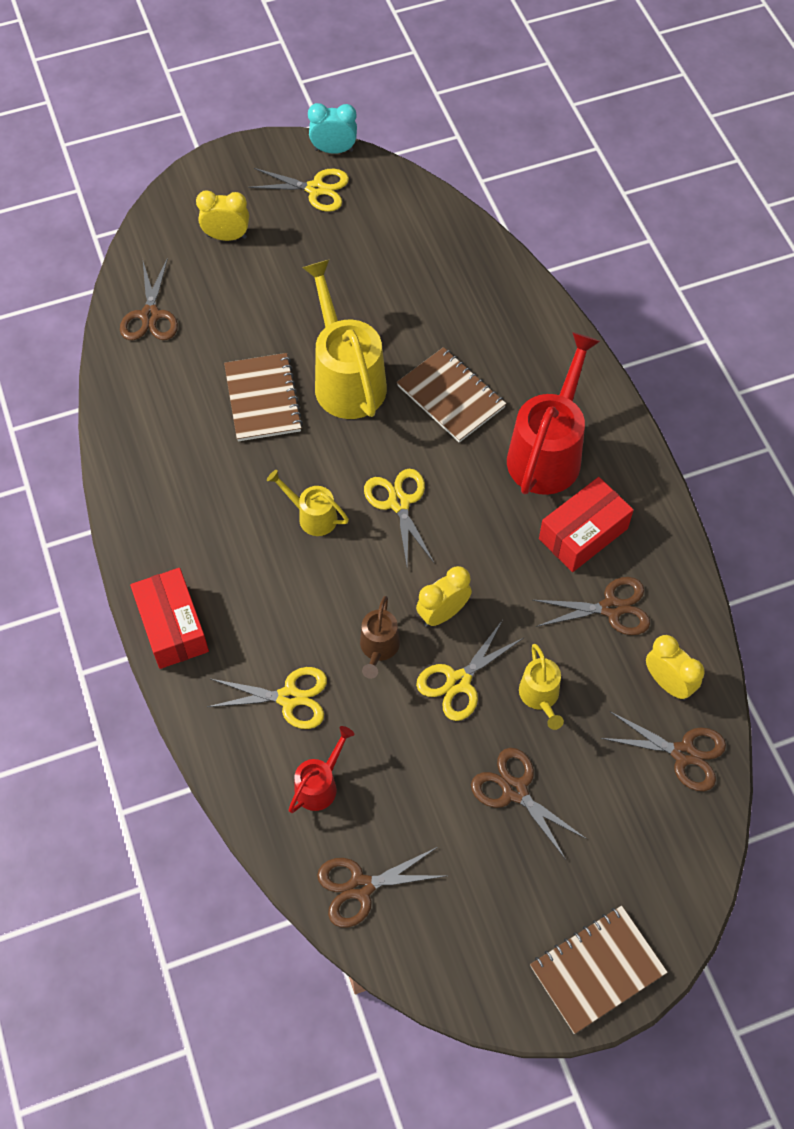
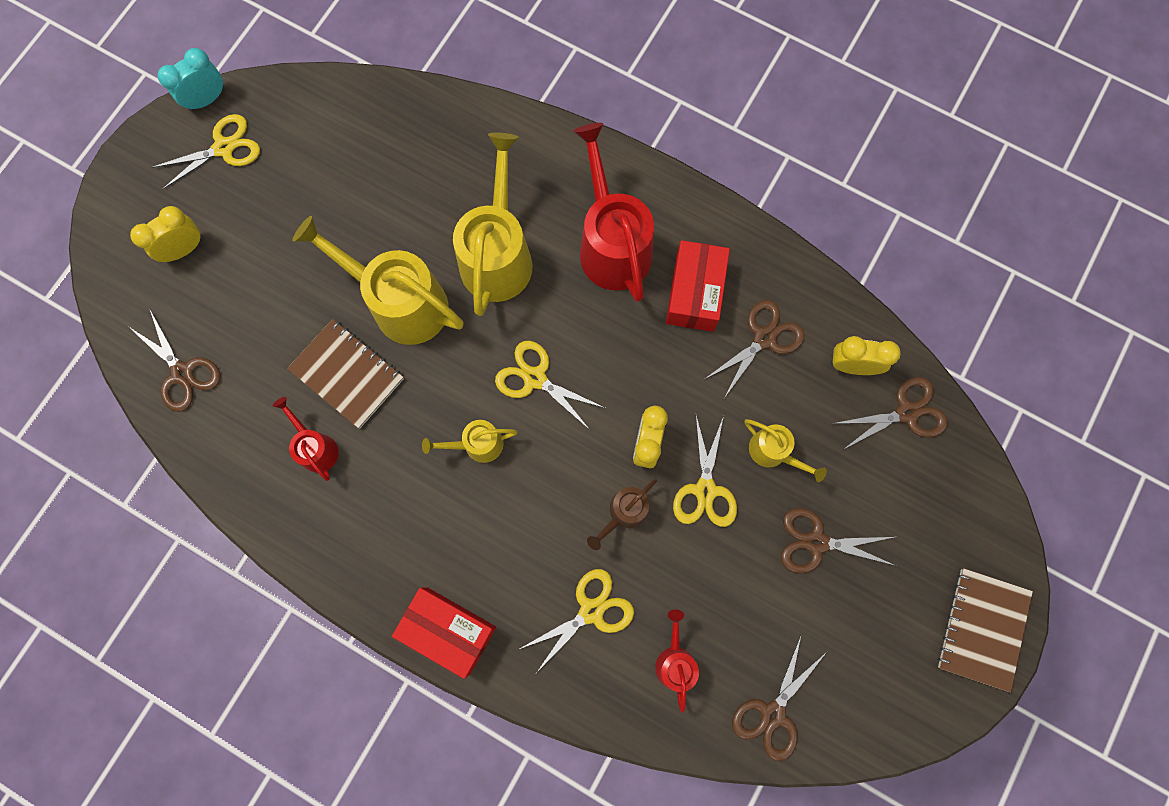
camera: 40 degrees left, 15 degrees up
brown watering can [360,596,400,679] -> brown watering can turned 75 degrees clockwise [587,478,658,550]
brown notebook [397,347,506,443] -> yellow watering can [453,133,533,316]
none -> red watering can [273,397,339,481]

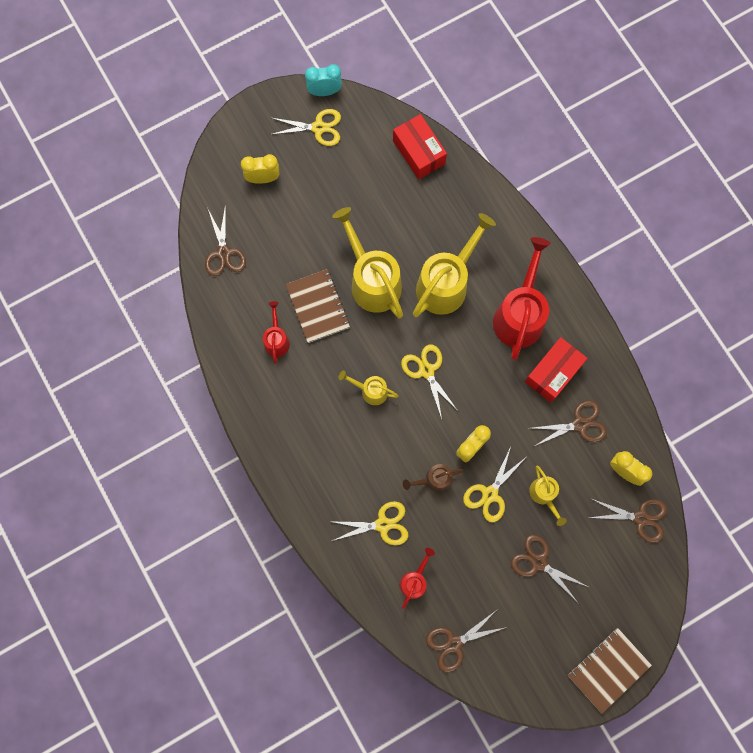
camera: 30 degrees right, 0 degrees up
red box [392,587,496,679] -> red box moved to [393,114,447,179]

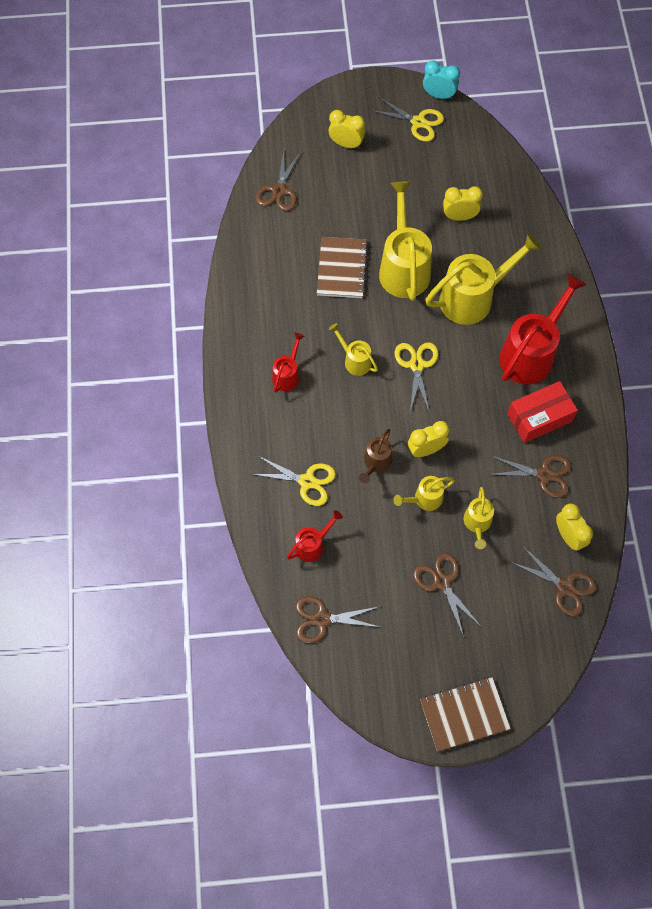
camera: 25 degrees right, 10 degrees down
red watering can [263,301,290,364] -> red watering can moved to [272,333,304,393]
red box [393,114,447,179] -> none
brown watering can [403,464,464,492] -> brown watering can turned 75 degrees counterclockwise [359,429,392,483]
yellow scissors [463,447,525,522] -> yellow watering can [393,476,455,511]
none -> yellow clock [443,186,483,221]

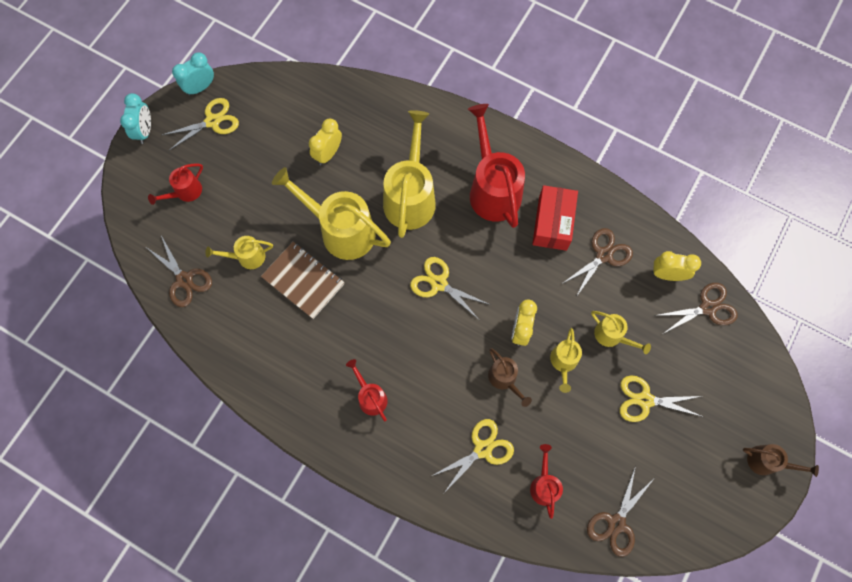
camera: 55 degrees left, 5 degrees up
yellow clock [329,110,365,149] -> red watering can [148,163,203,205]
yellow watering can [329,323,378,376] -> yellow watering can moved to [205,236,273,269]
brown scissors [413,553,481,637] -> yellow scissors [620,375,703,422]
brown notebook [420,677,511,752] -> brown watering can [743,444,819,477]
none -> turquoise clock [120,93,151,144]

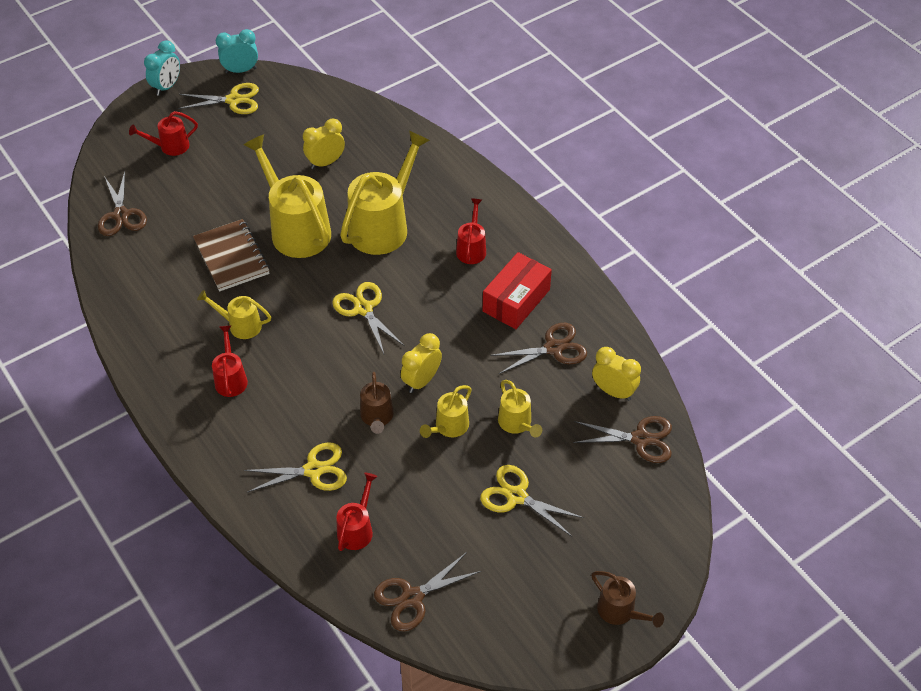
camera: 25 degrees right, 20 degrees down
yellow watering can [205,236,273,269] -> yellow watering can moved to [197,290,271,339]
red watering can [468,104,525,228] -> red watering can [456,198,486,264], size x0.50

